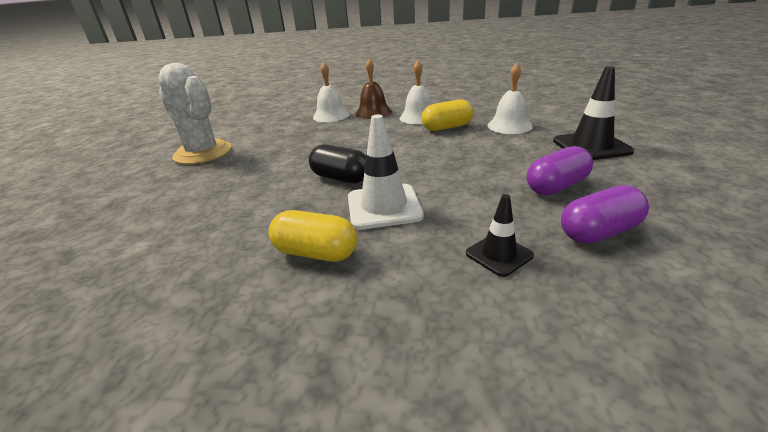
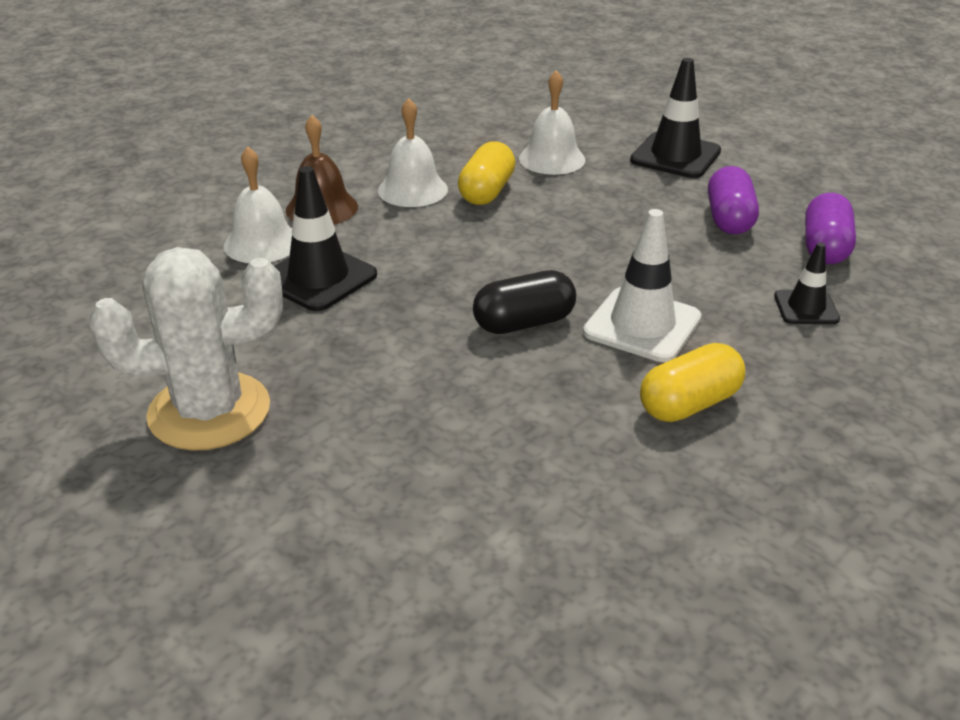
camera: 55 degrees left, 5 degrees up
none -> black traffic cone [274,166,377,311]

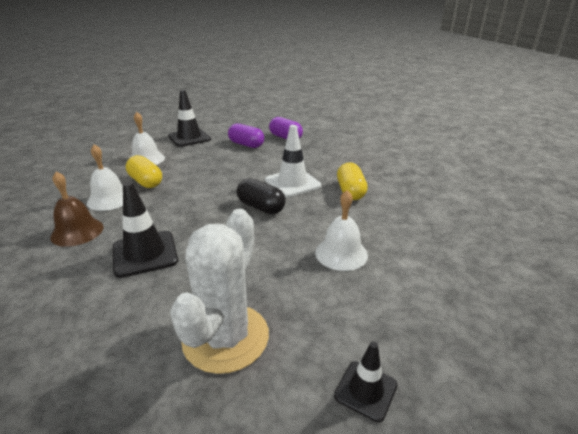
camera: 60 degrees left, 5 degrees down
white bell [224,147,292,263] -> white bell moved to [315,190,368,271]
black capsule [473,270,576,334] -> black capsule turned 60 degrees counterclockwise [237,178,286,214]
black traffic cone [774,242,840,324] -> black traffic cone moved to [334,342,397,422]

